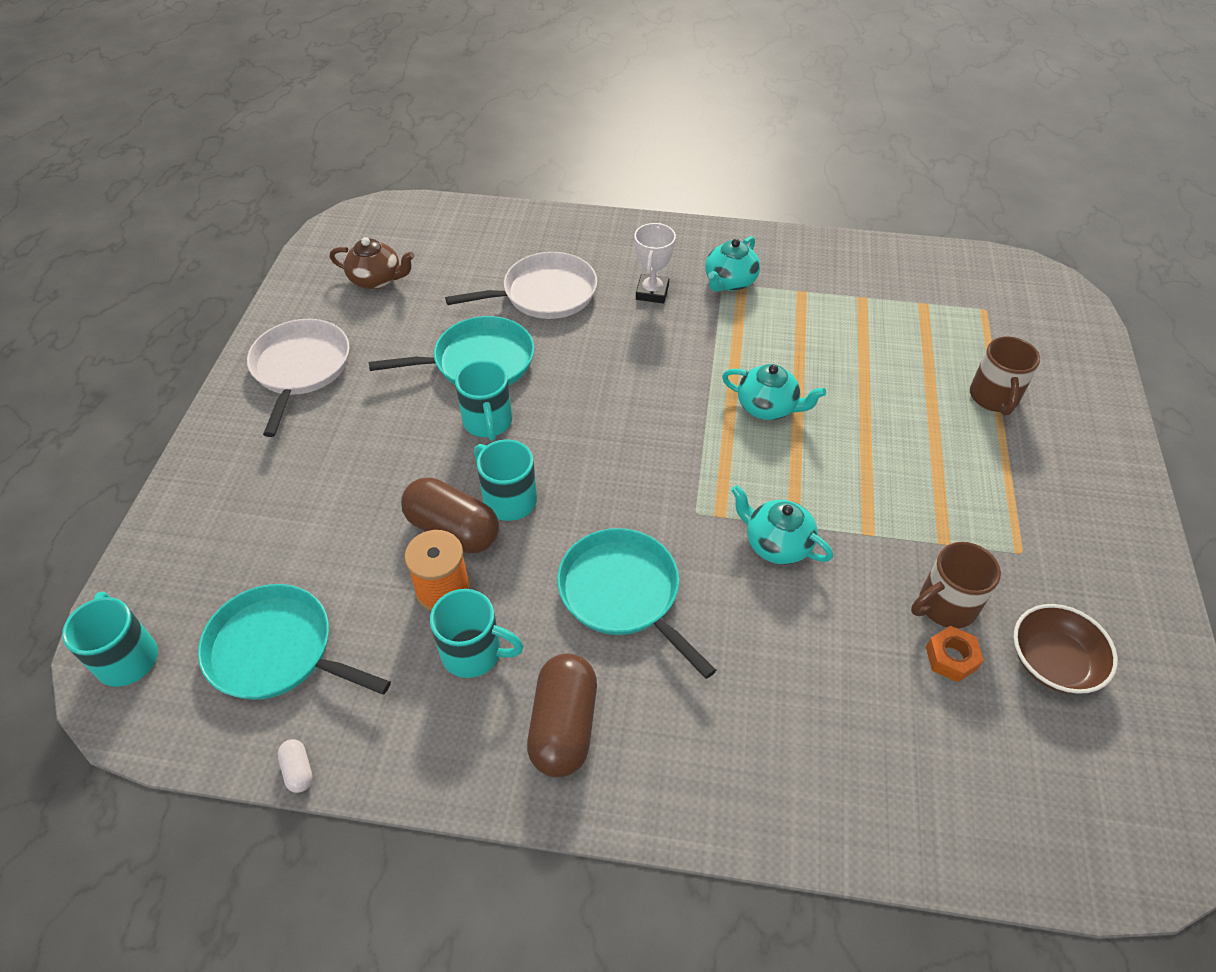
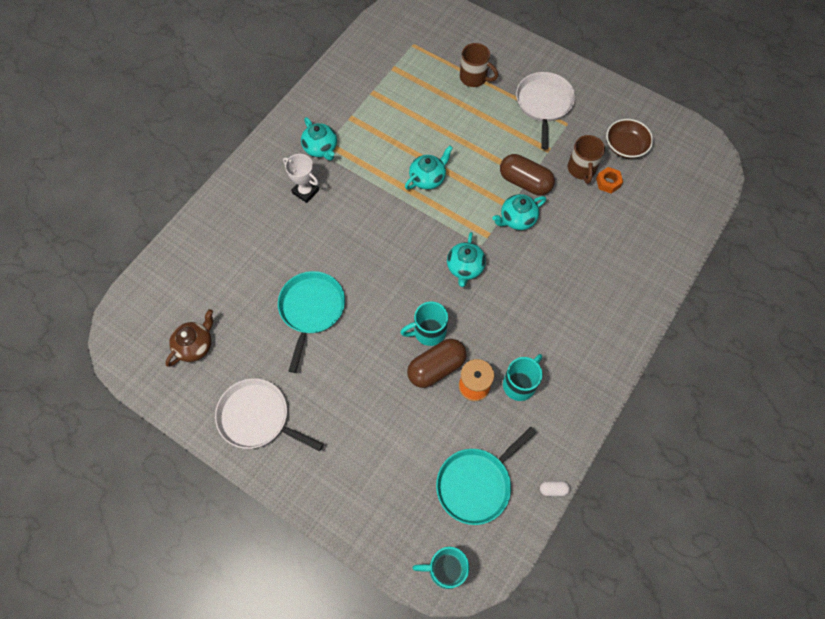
camera: 65 degrees left, 15 degrees up
white pan [445,252,597,319] -> white pan moved to [516,72,575,149]
turquoise mug [455,360,512,441] -> none
brown capsule [527,654,597,778] -> brown capsule moved to [500,154,555,195]
turquoise pan [557,528,716,679] -> none
none -> turquoise teapot [447,232,486,287]

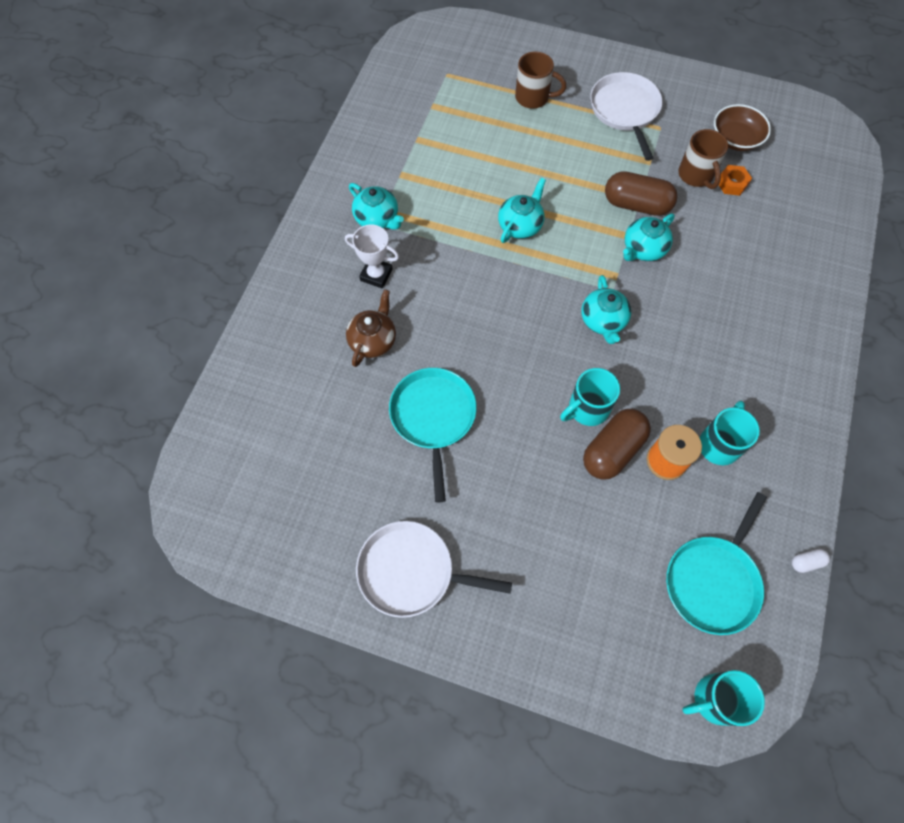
camera: 15 degrees left, 0 degrees up
brown teapot [165,309,213,367] -> brown teapot moved to [346,289,396,367]

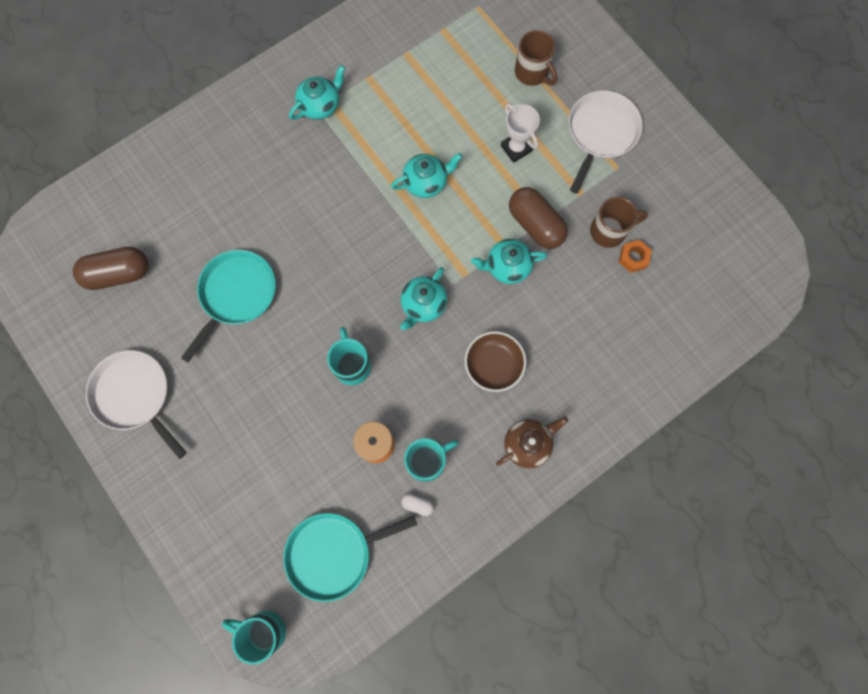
camera: 35 degrees right, 10 degrees up
white trophy [345,224,399,288] -> white trophy moved to [501,104,540,163]
brown teapot [346,289,396,367] -> brown teapot moved to [496,417,568,468]
turquoise teapot [349,183,404,230] -> turquoise teapot turned 120 degrees counterclockwise [289,65,346,120]
turquoise mug [560,368,620,426] -> turquoise mug turned 75 degrees clockwise [327,327,371,385]
brown capsule [583,409,651,479] -> brown capsule moved to [73,247,149,290]
brown mug [678,129,728,189] -> brown mug turned 120 degrees counterclockwise [590,197,648,248]
brown bowl [714,104,771,151] -> brown bowl moved to [465,331,526,392]
white capsule [792,549,830,573] -> white capsule moved to [401,494,434,516]

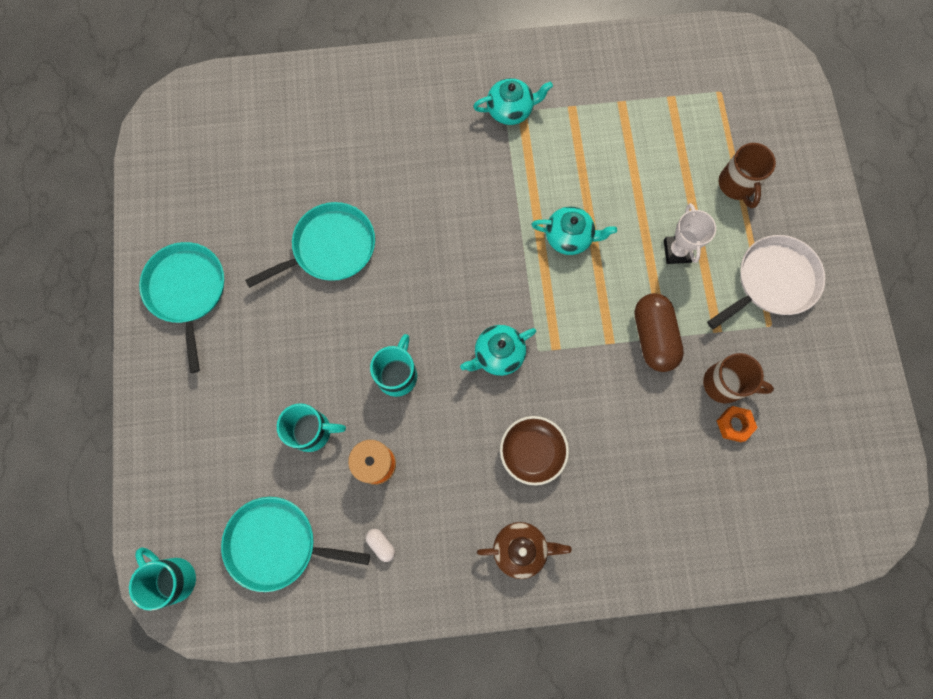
camera: 30 degrees right, 0 degrees up
brown capsule [73,247,149,290] -> none
white pan [86,350,187,459] -> turquoise pan [139,242,224,373]
turquoise mug [404,438,459,482] -> turquoise mug moved to [277,403,346,452]
turquoise teapot [471,239,547,284] -> none

